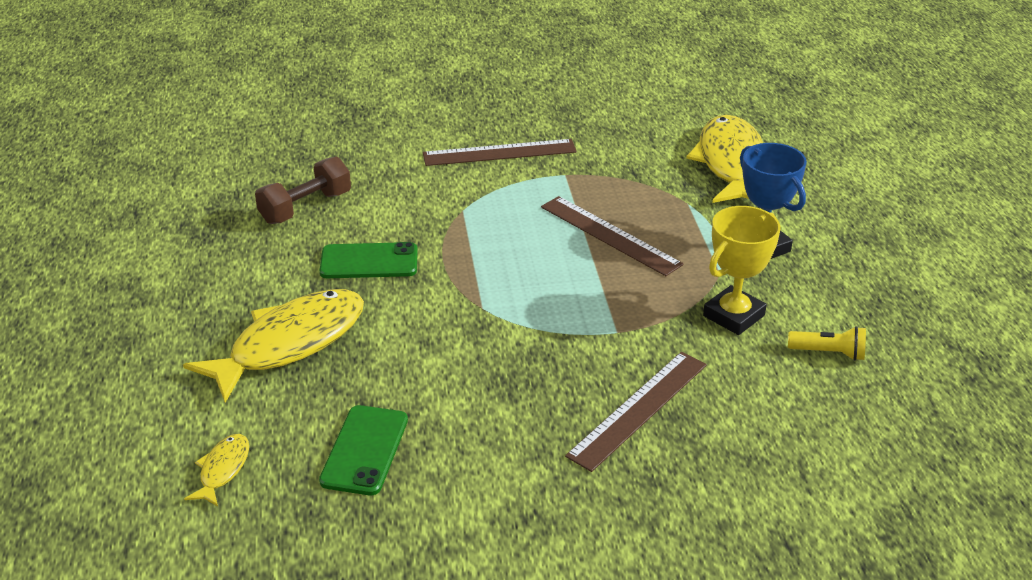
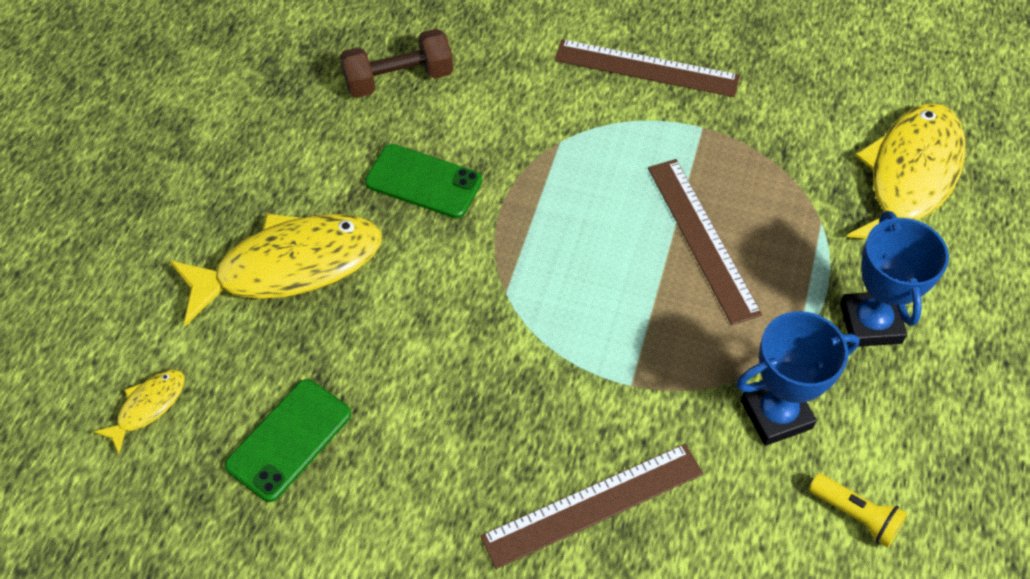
camera: 25 degrees right, 20 degrees up
yellow trophy [703,206,781,335] -> blue trophy [736,311,860,446]

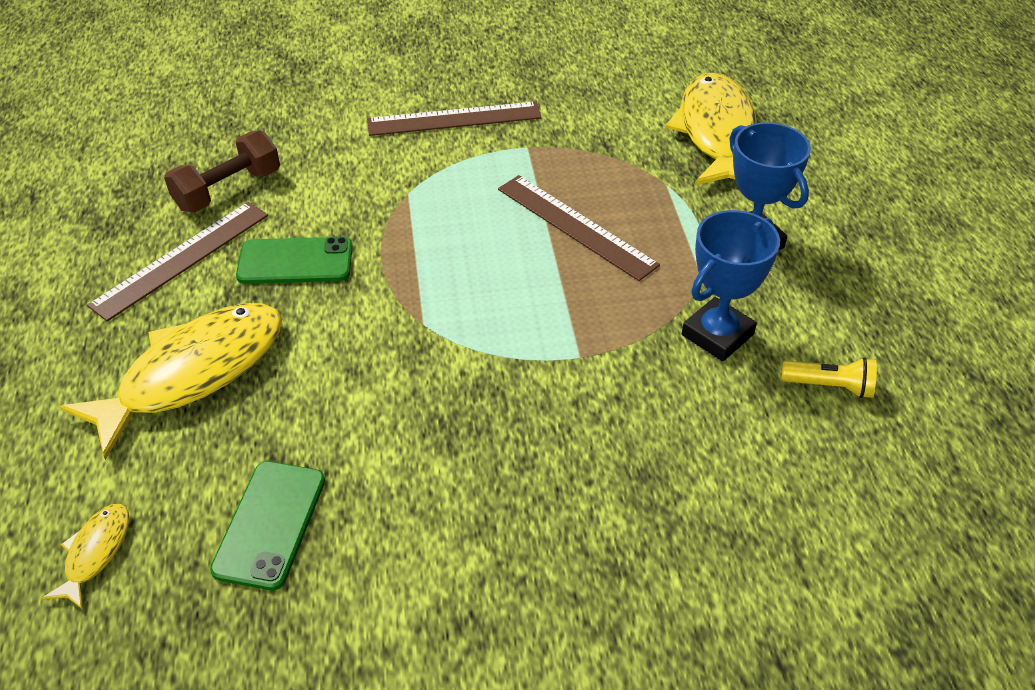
camera: 25 degrees left, 10 degrees down
brown ruler [480,444,703,569] -> brown ruler moved to [87,202,268,322]

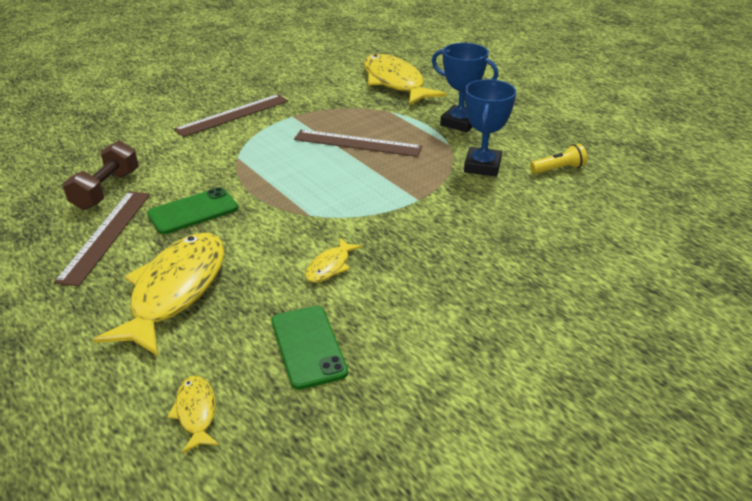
camera: 30 degrees left, 10 degrees down
none -> yellow fish [305,238,362,282]

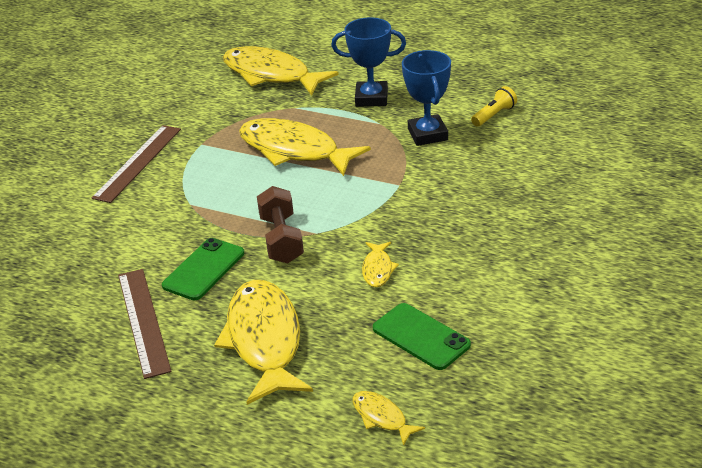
camera: 25 degrees left, 0 degrees up
brown dumbbell [63,141,139,210] -> brown dumbbell moved to [257,186,304,263]
brown ruler [294,130,423,157] -> yellow fish [239,118,371,176]

